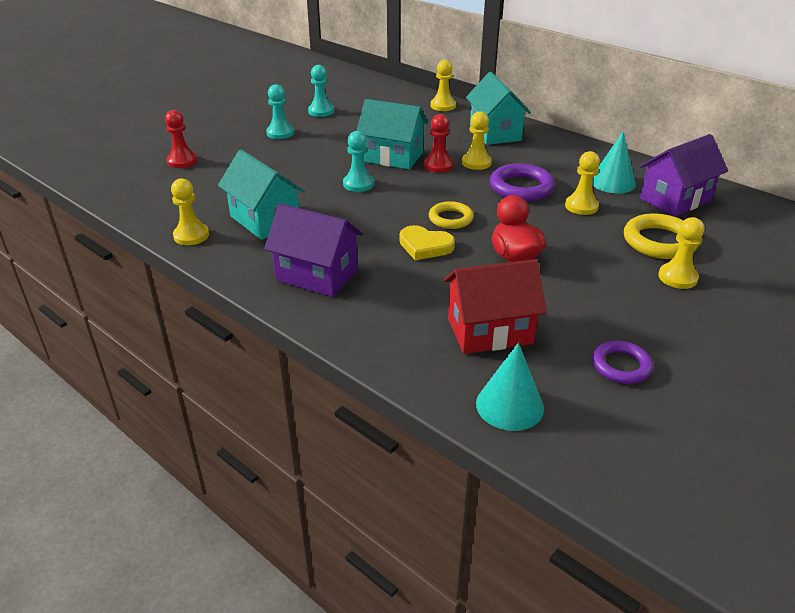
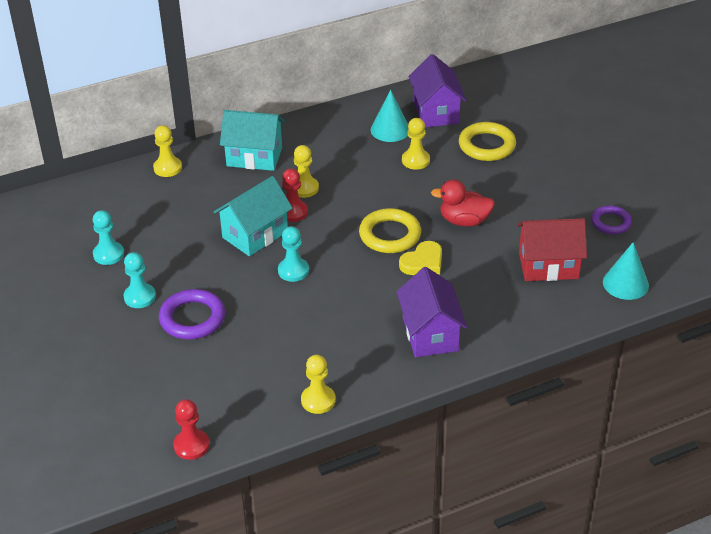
camera: 65 degrees left, 5 degrees up
red pawn [165,110,198,168] -> red pawn moved to [173,399,210,460]
turquoise house [218,150,305,240] -> none
purple house [264,204,363,297] -> purple house turned 60 degrees counterclockwise [396,267,467,357]
yellow ring [429,201,474,229] -> yellow ring [359,208,421,253], size x1.54
red house [444,259,547,354] -> red house turned 75 degrees clockwise [517,218,587,281]
purple ring [490,164,555,201] -> purple ring moved to [159,289,226,339]
yellow pawn [658,217,705,289] -> none

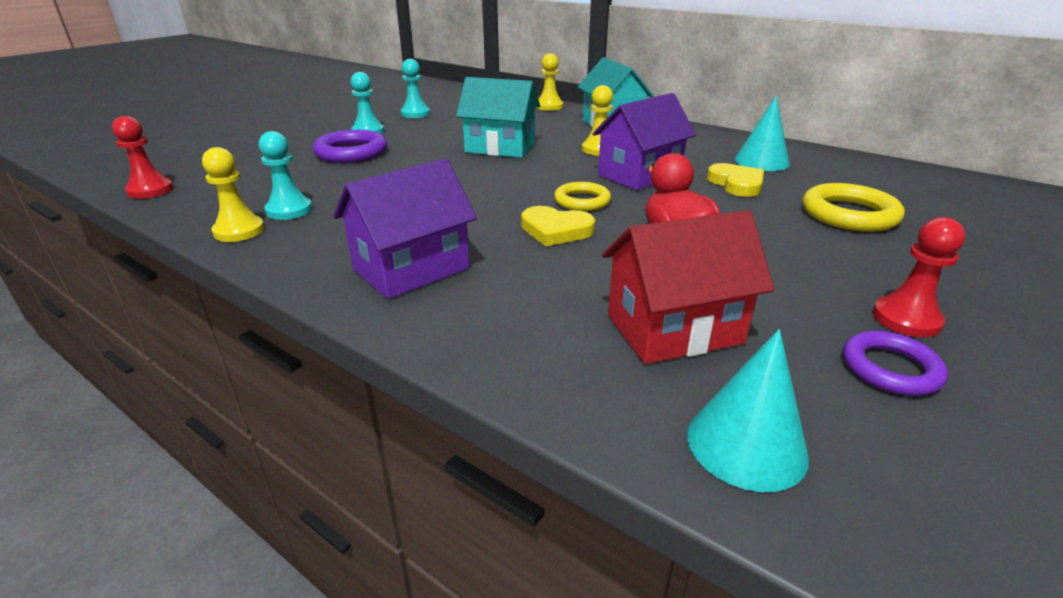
camera: 60 degrees right, 10 degrees down
turquoise pawn [278,226,309,282] -> turquoise pawn moved to [259,131,312,220]
red pawn [282,168,308,222] -> red pawn moved to [873,217,965,338]
yellow ring [359,208,421,253] -> yellow ring [554,182,611,211], size x0.65
yellow pawn [402,118,430,170] -> yellow heart [707,163,764,197]
purple house [408,54,466,128] -> purple house moved to [593,93,696,190]
red house [517,218,587,281] -> red house turned 75 degrees counterclockwise [602,210,774,364]

